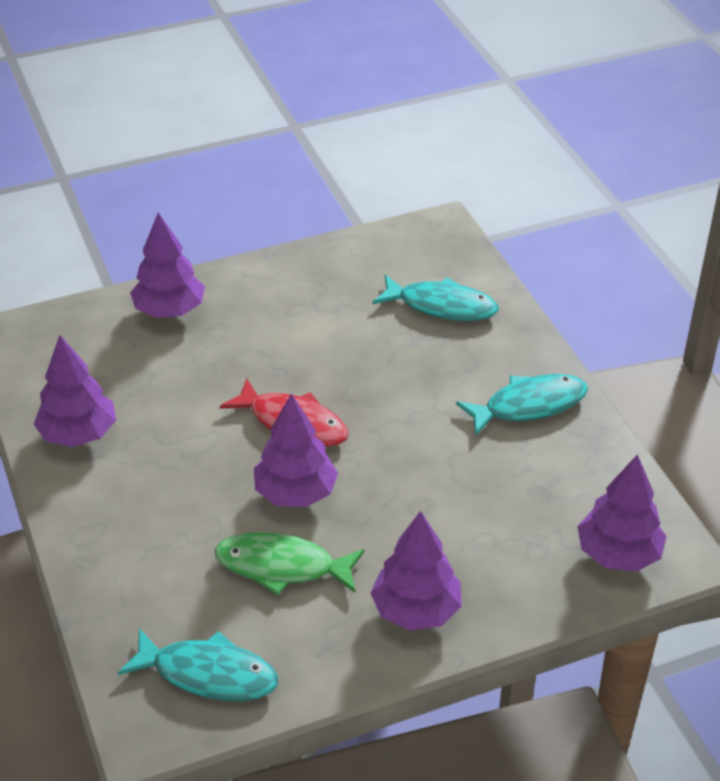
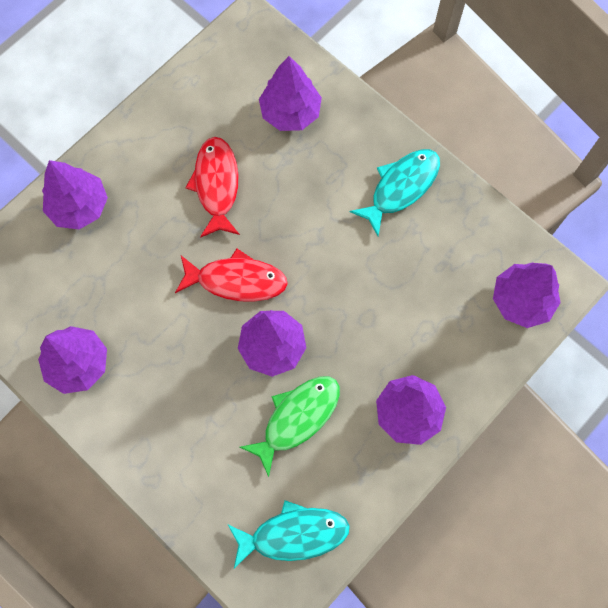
camera: 25 degrees left, 30 degrees up
green fish [215,532,365,596] -> green fish turned 150 degrees clockwise [240,376,340,477]
turquoise fish [373,275,499,321] -> purple tree [259,56,322,131]
none -> red fish [186,137,240,238]

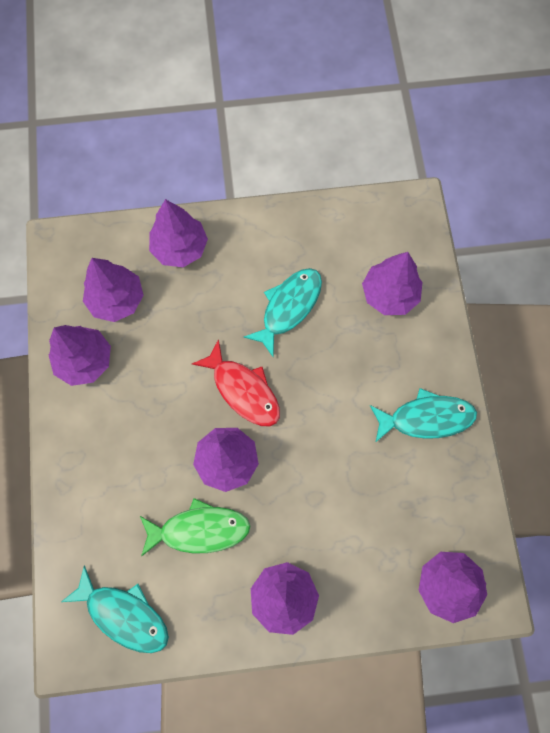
camera: 40 degrees right, 0 degrees up
red fish [186,137,240,238] -> turquoise fish [244,268,322,357]
none -> purple tree [83,258,143,322]

